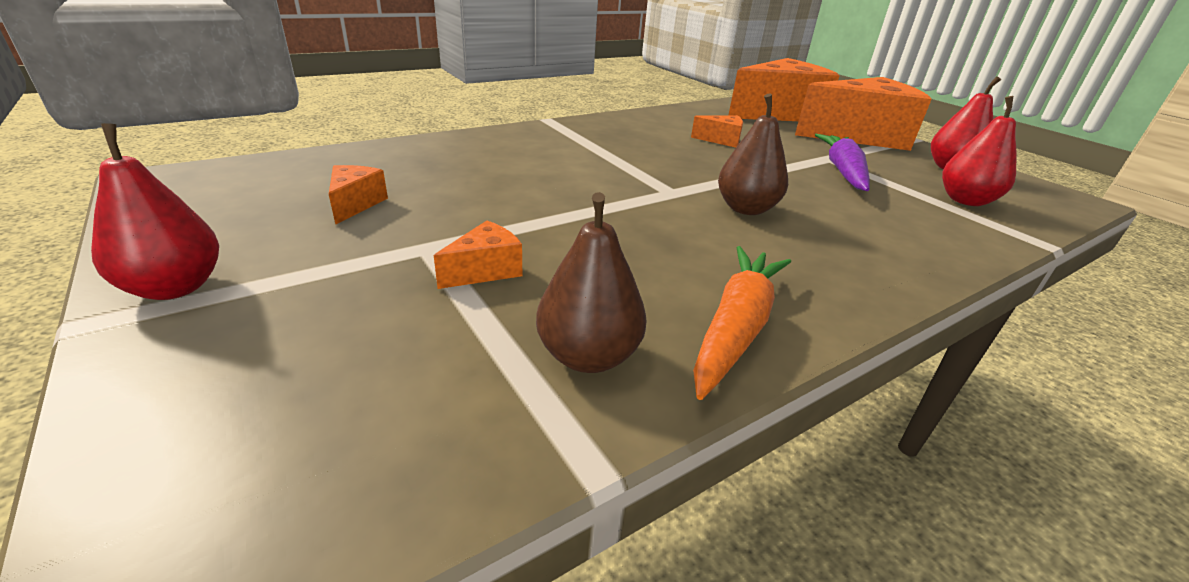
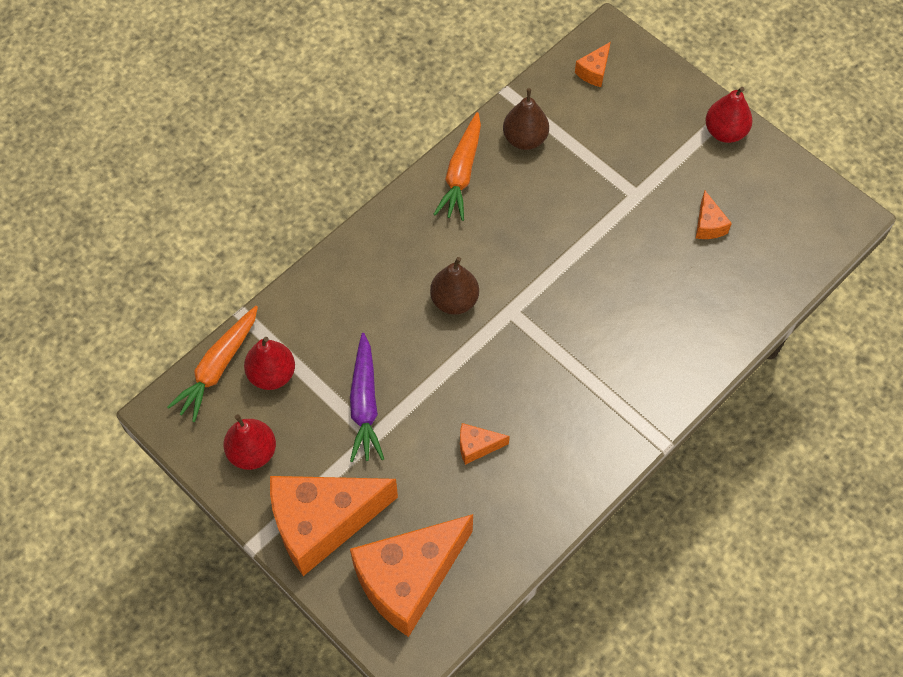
camera: 170 degrees right, 30 degrees up
orange cheese [434,220,522,289] -> orange cheese moved to [575,42,611,87]
none -> orange carrot [167,306,258,422]

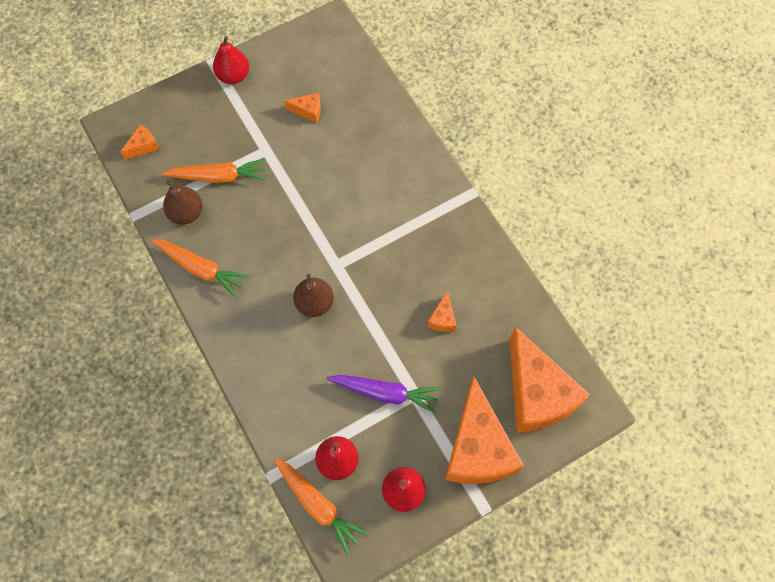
camera: 75 degrees left, 5 degrees up
orange cheese [575,42,611,87] -> orange cheese turned 90 degrees counterclockwise [120,124,159,160]
none -> orange carrot [162,159,266,183]

